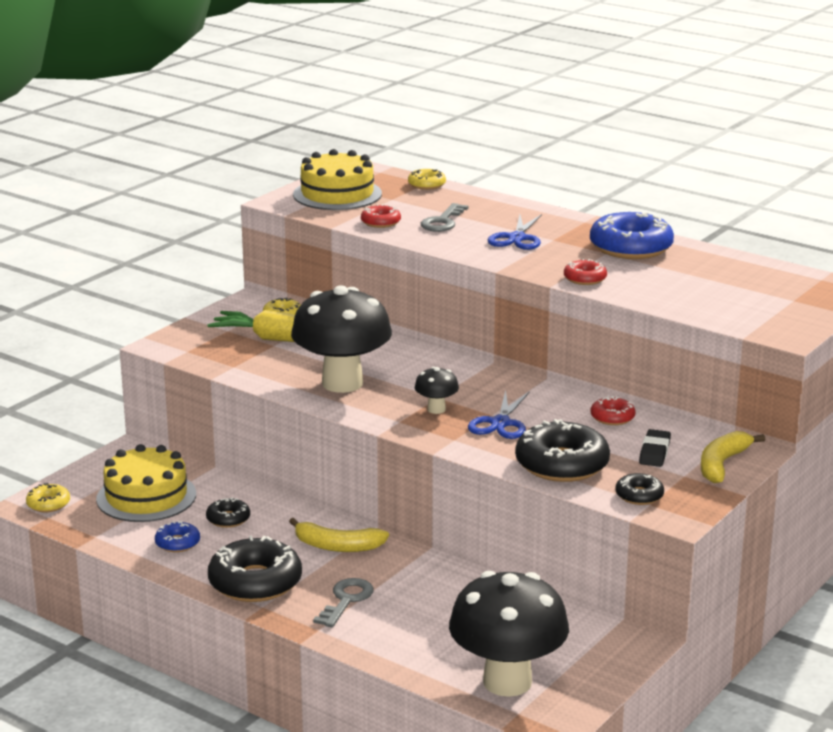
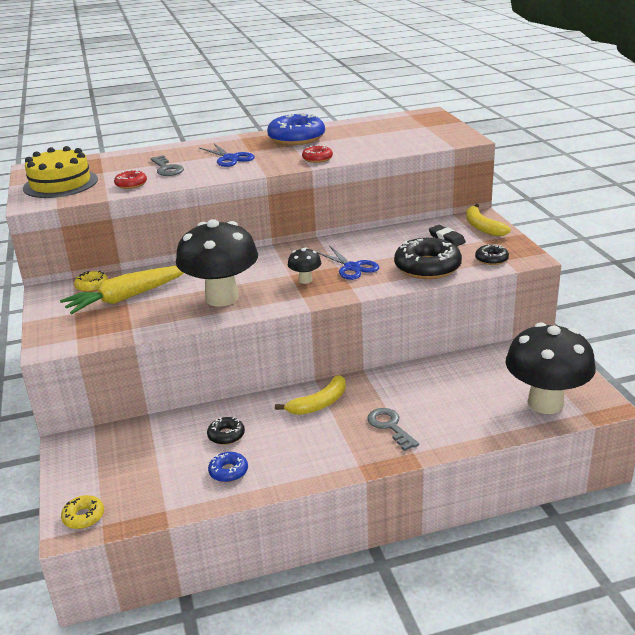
camera: 50 degrees left, 5 degrees up
yellow cake [96,444,196,522] -> none
black donut [208,535,302,602] -> none
yellow donut [408,169,446,190] -> none
red donut [591,396,635,425] -> none

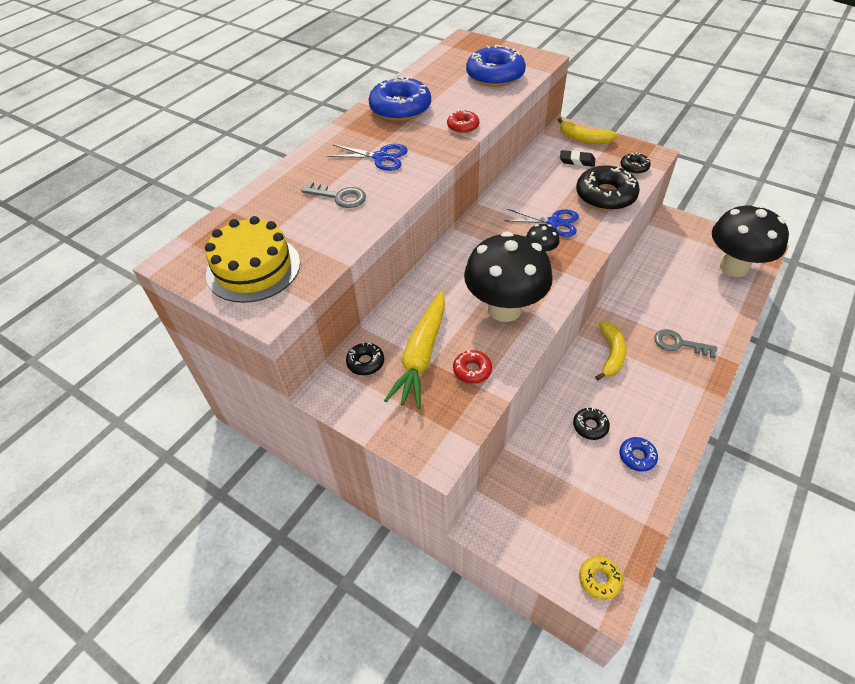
camera: 40 degrees left, 20 degrees up
yellow donut [74,271,108,292] -> black donut [346,343,384,375]
red donut [114,170,147,189] -> red donut moved to [453,350,492,384]
none -> blue donut [466,45,526,87]

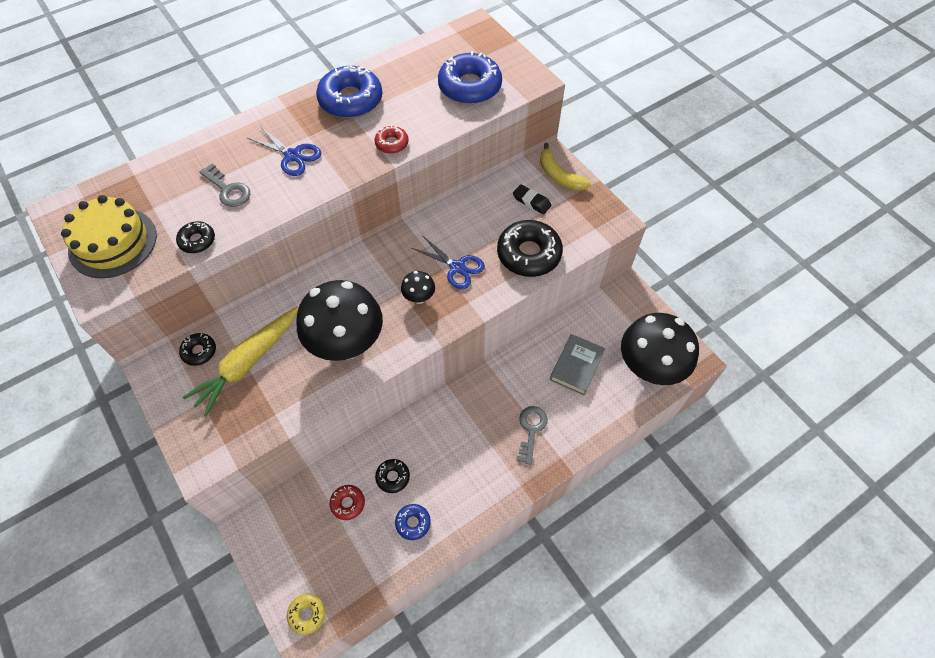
camera: 20 degrees right, 10 degrees up
red donut [453,350,492,384] -> red donut moved to [329,485,365,520]
yellow banana [595,322,626,381] -> none
black donut [620,152,651,174] -> black donut moved to [176,221,215,253]
grey key [654,329,717,358] -> grey key turned 60 degrees clockwise [517,406,548,465]
none -> grey book [550,334,605,395]

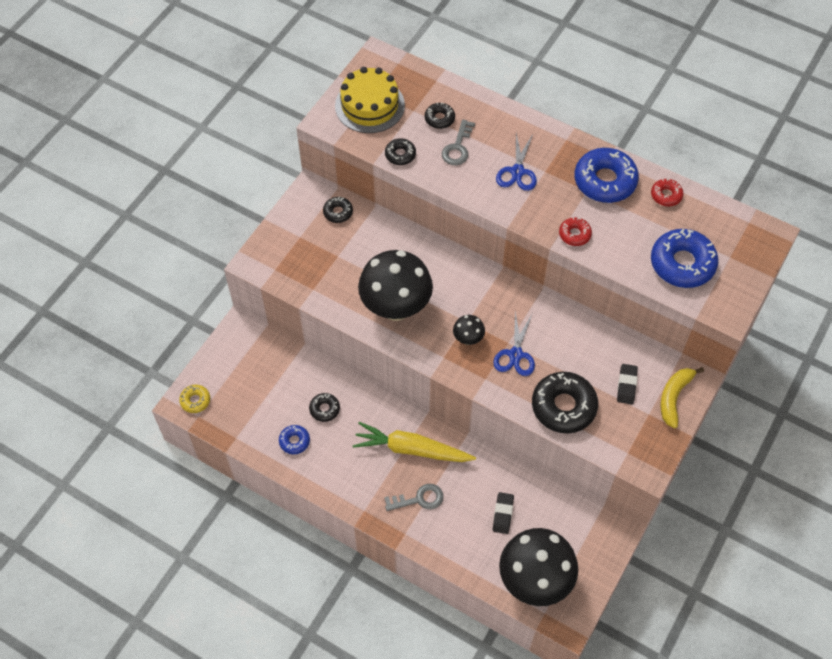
camera: 65 degrees right, 0 degrees up
yellow carrot [183,307,298,416] -> yellow carrot moved to [352,422,476,462]
red donut [329,485,365,520] -> red donut moved to [651,179,683,206]
grey book [550,334,605,395] -> black eraser [493,492,514,534]
none -> black donut [425,103,455,129]

